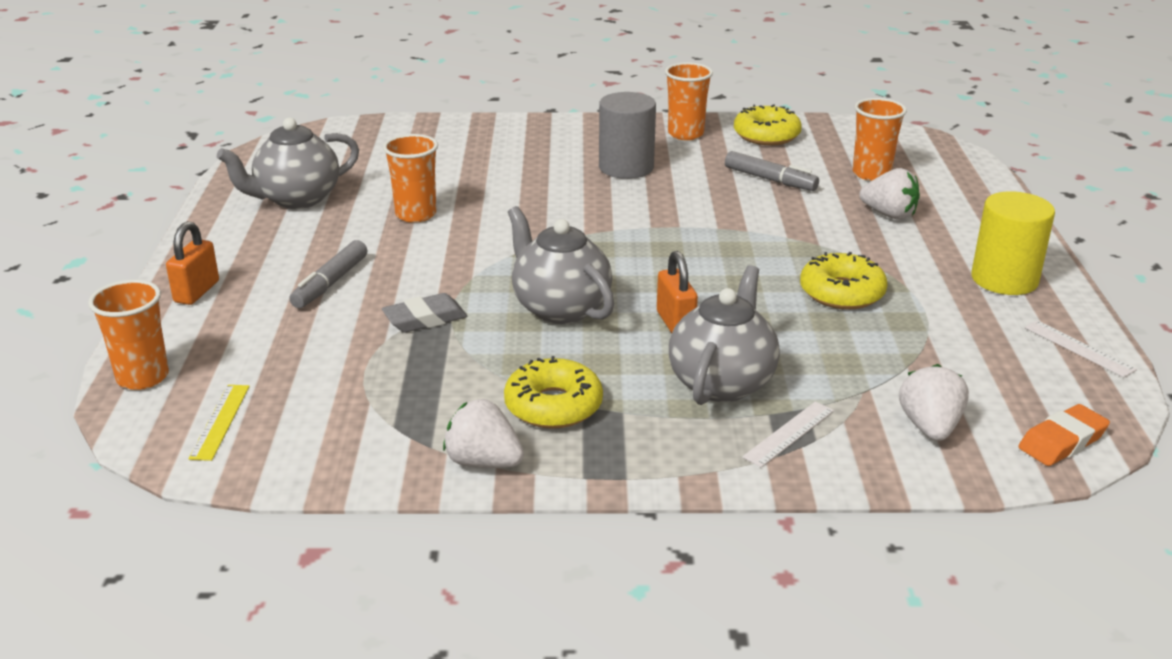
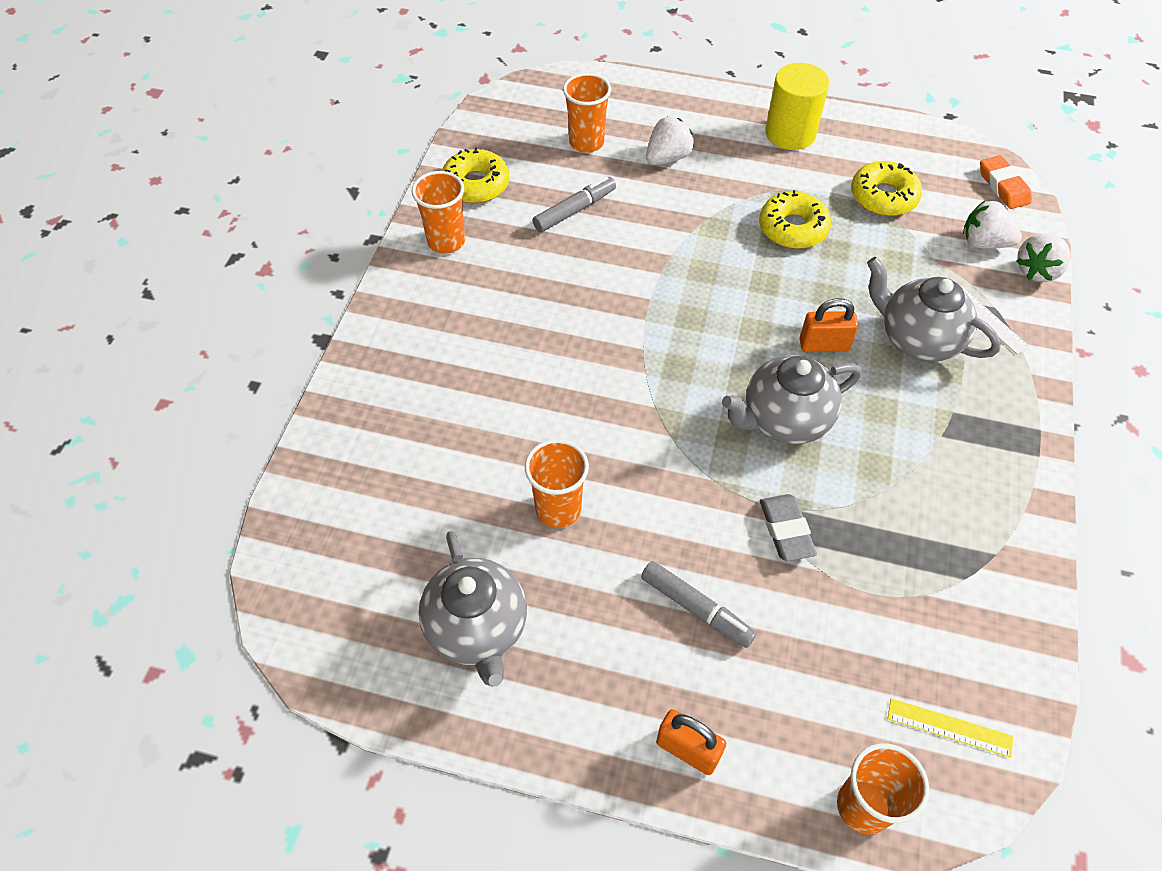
camera: 75 degrees left, 25 degrees up
white strawberry [443,399,524,468] -> white strawberry moved to [1017,233,1070,282]
yellow donut [504,356,603,429] -> yellow donut moved to [851,161,922,216]
grey cylinder [599,92,656,179] -> none
white ruler [1025,320,1137,378] -> none

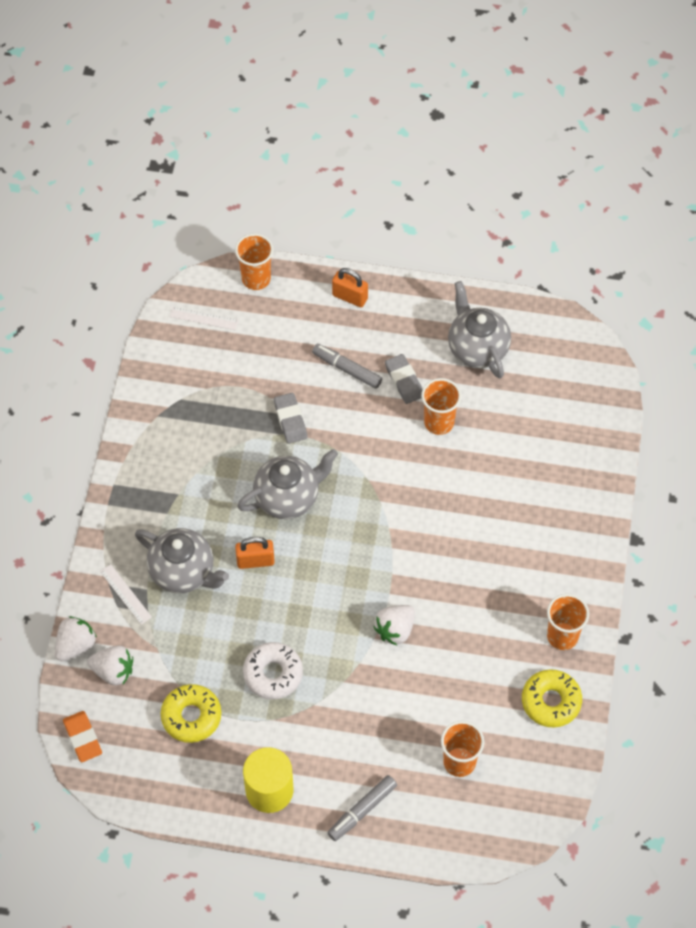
camera: 175 degrees right, 5 degrees up
grey marker [533,176,616,232] -> grey marker moved to [327,775,397,841]
white strawberry [646,116,694,165] -> white strawberry moved to [373,605,415,646]
yellow donut [759,190,831,249] -> white donut [243,642,303,699]
yellow ruler [887,698,1013,758] -> white ruler [170,307,239,330]
none -> grey eraser [385,354,423,404]

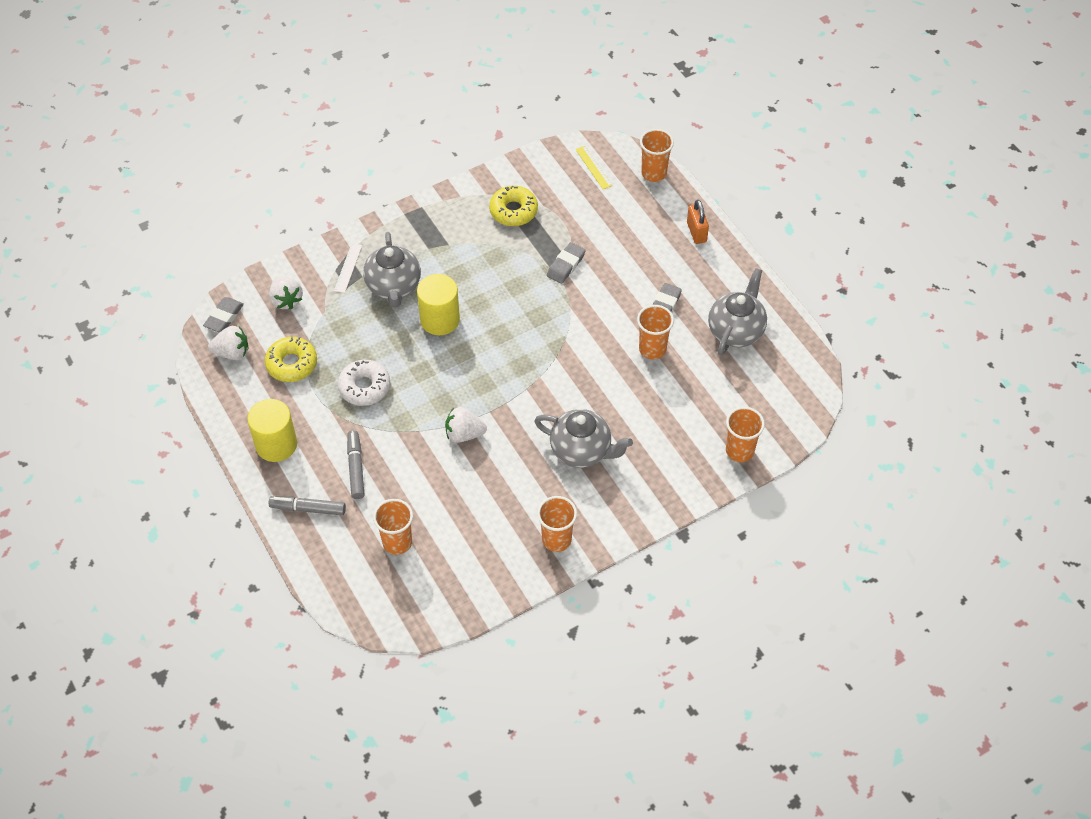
camera: 50 degrees right, 5 degrees down
white strawberry [55,616,97,661] -> white strawberry moved to [208,326,248,360]
orange eraser [63,711,102,762] -> grey eraser [203,297,244,332]
white ruler [170,307,239,330] -> yellow ruler [575,146,613,189]
orange padlock [235,537,275,569] -> yellow cylinder [417,274,460,335]
grey teapot [237,449,338,519] -> grey teapot moved to [534,409,633,468]
grey marker [312,344,382,389] -> grey marker moved to [347,430,365,499]
yellow donut [522,669,582,728] -> yellow donut moved to [489,186,538,226]
none -> orange cup [726,407,765,462]

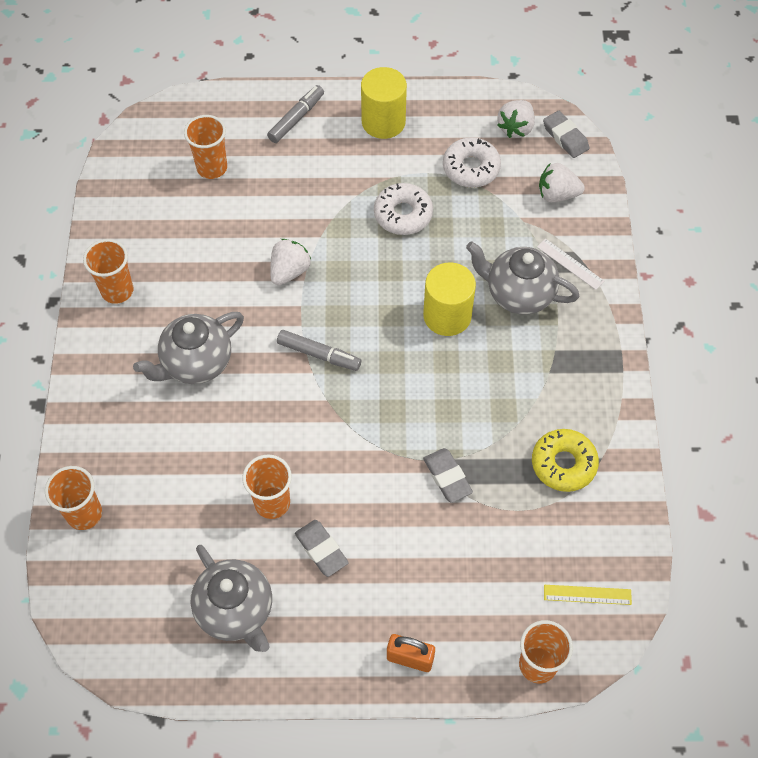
camera: 120 degrees right, 5 degrees up
yellow donut [265,337,317,382] -> white donut [443,137,501,188]
grey marker [347,430,365,499] -> grey marker moved to [277,330,361,371]

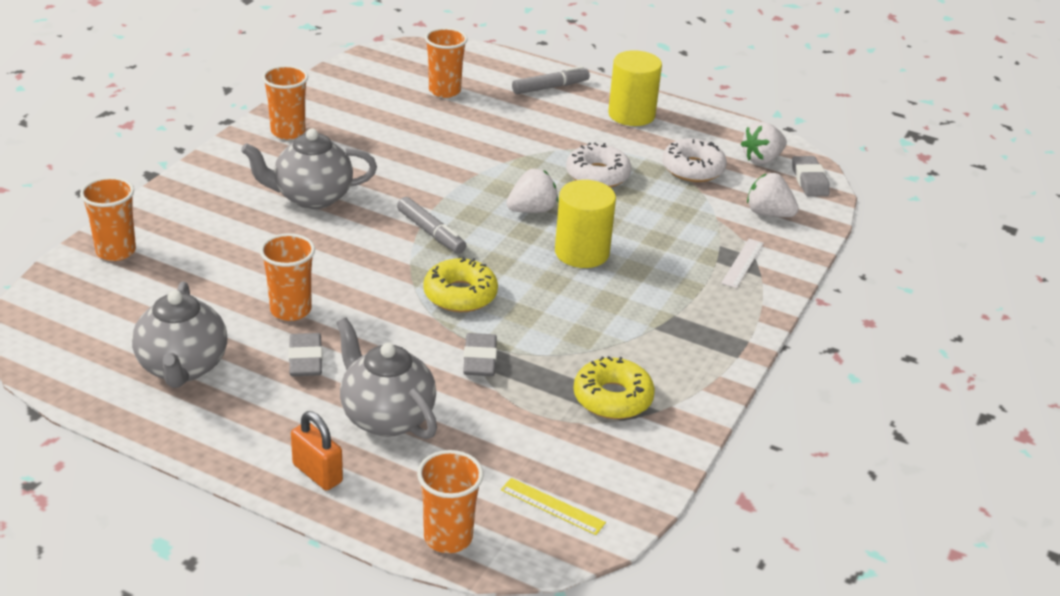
camera: 25 degrees right, 25 degrees down
white strawberry [270,239,311,285] -> white strawberry moved to [506,169,558,213]
grey teapot [466,242,579,315] -> grey teapot moved to [336,318,437,439]
white ruler [537,238,604,290] -> white ruler turned 45 degrees clockwise [721,238,764,288]
none -> yellow donut [423,257,498,312]

